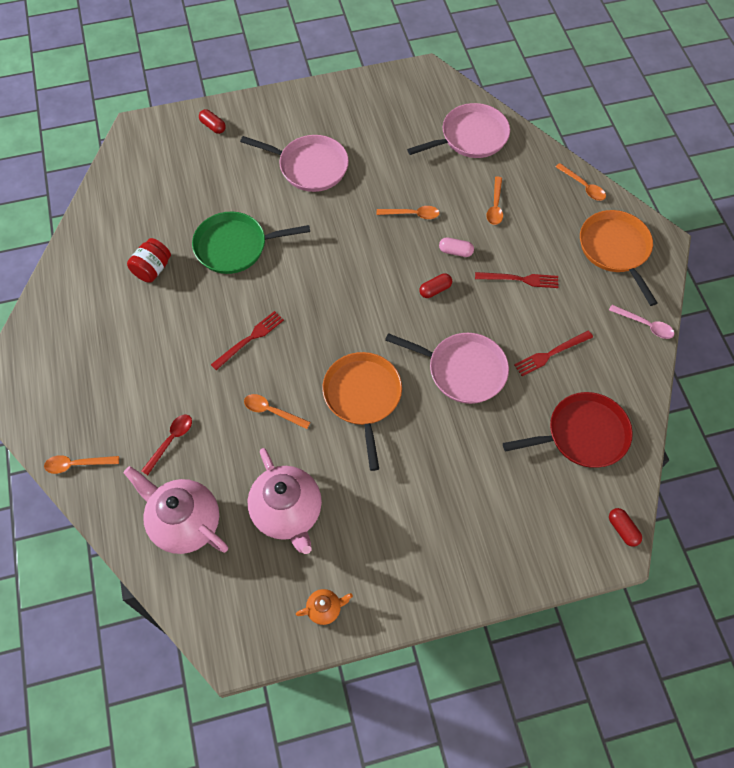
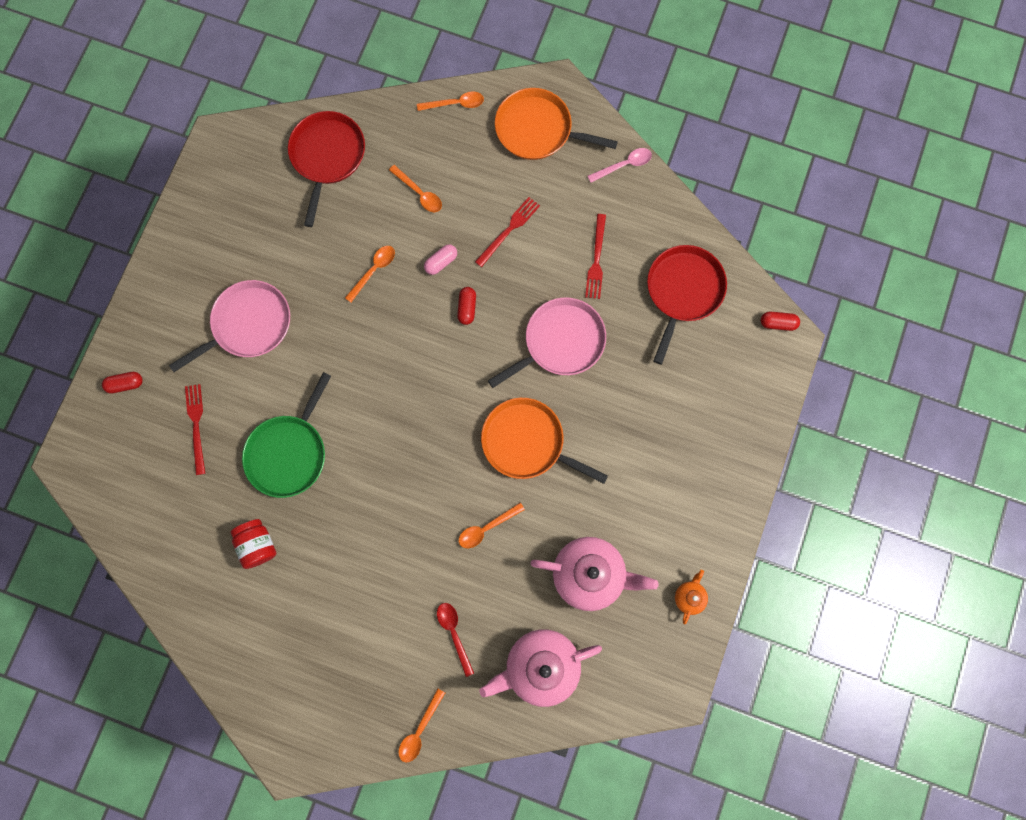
camera: 55 degrees left, 15 degrees up
red fork [211,311,284,370] -> red fork moved to [185,384,205,475]
pink pan [407,103,510,158] -> red pan [288,111,365,227]

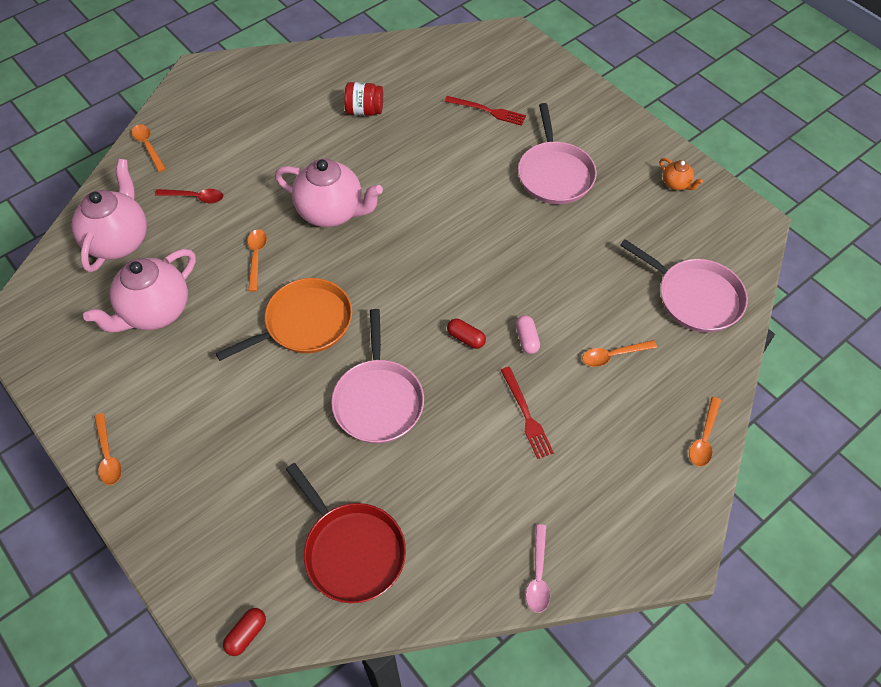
camera: 120 degrees right, 20 degrees down
red capsule [102,372,143,393] -> none
green pan [242,372,331,498] -> none
red pan [288,111,365,227] -> pink pan [620,239,748,332]
orange spoon [345,246,395,302] -> orange spoon moved to [94,413,122,485]
orange pan [495,88,618,160] -> none
red fork [585,214,606,299] -> none
orange teapot [675,570,708,624] -> orange teapot moved to [660,158,703,190]
none -> pink teapot [275,159,383,227]

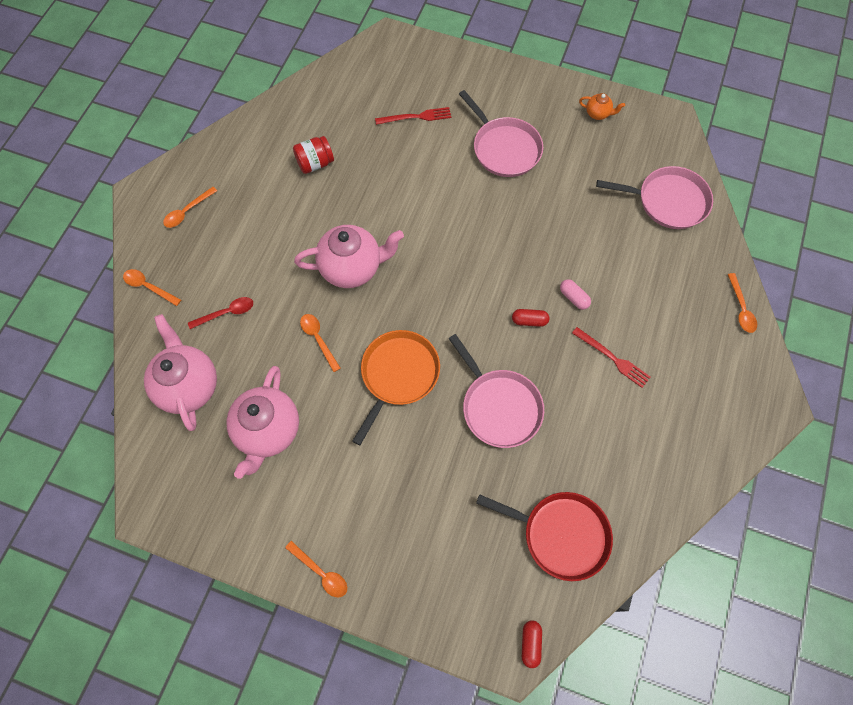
camera: 30 degrees left, 10 degrees up
pink spoon [526,524,550,613] -> none
orange spoon [582,340,657,367] -> orange spoon moved to [163,187,217,228]

